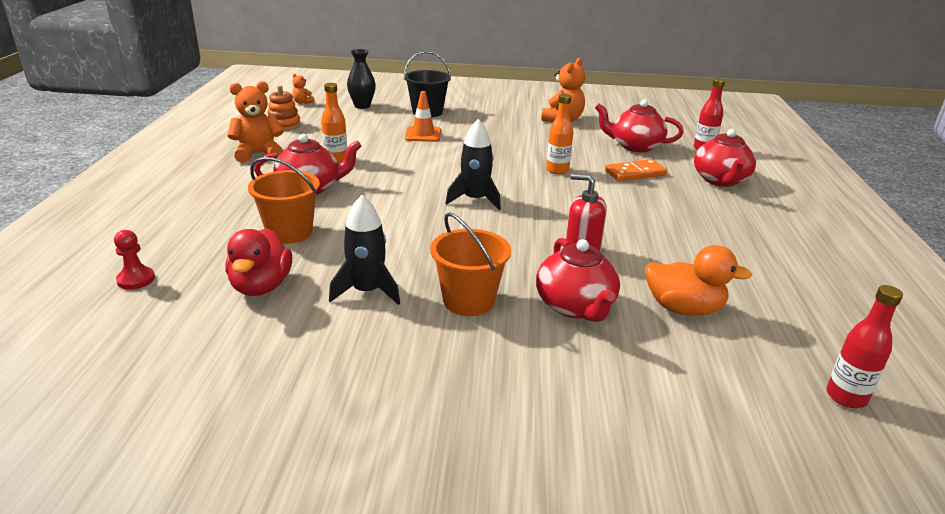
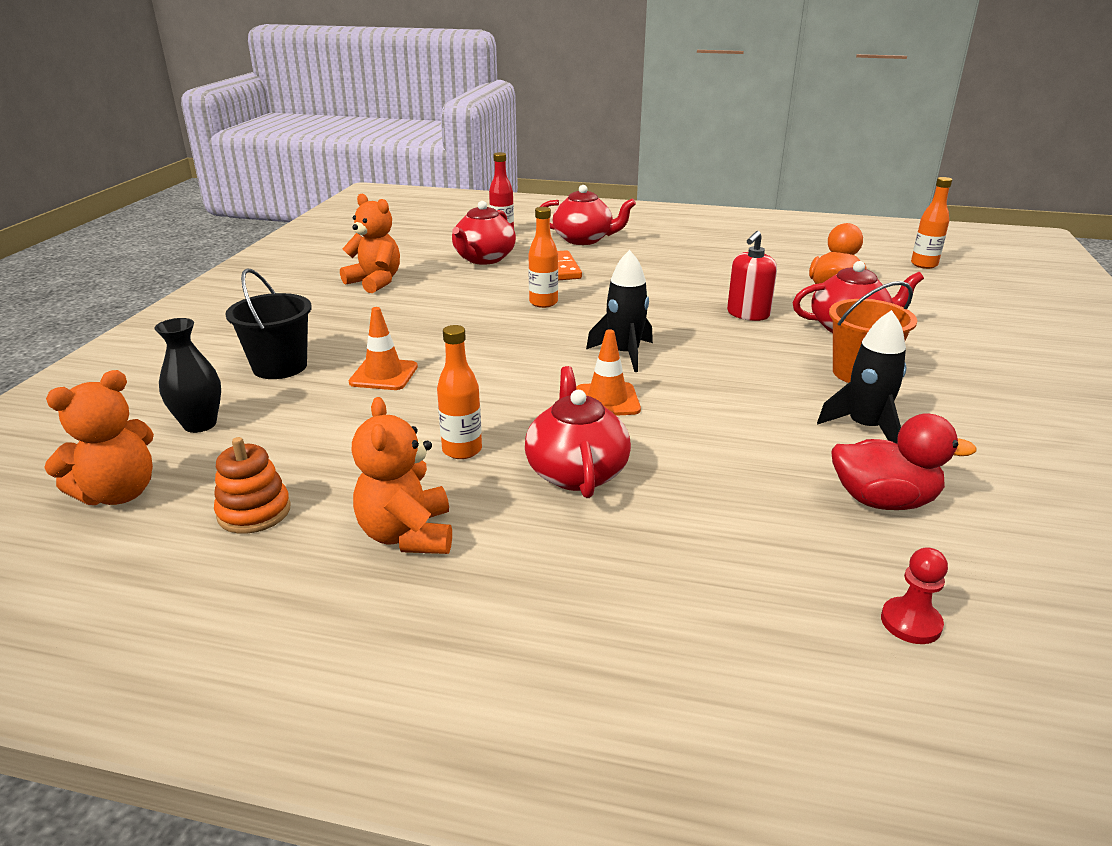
camera: 80 degrees left, 0 degrees up
orange bucket [248,157,320,244] -> none
orange teddy bear [292,73,315,104] -> orange teddy bear [44,370,154,505], size x2.02
red bottle [826,285,903,408] -> orange bottle [911,177,952,269]
none -> orange traffic cone [576,329,641,416]

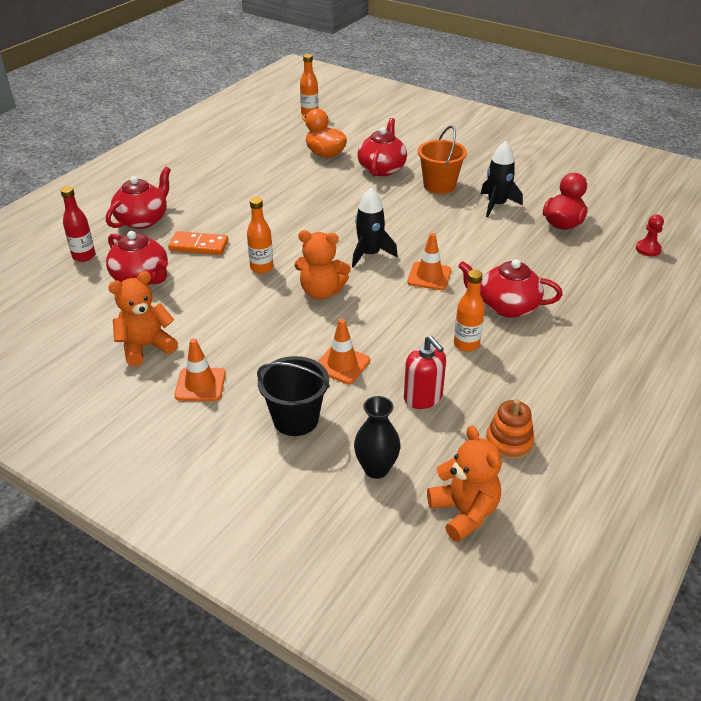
camera: 70 degrees left, 10 degrees up
orange teddy bear [352,397,452,554] -> orange teddy bear moved to [295,230,351,300]
red soap dispenser [727,231,777,321] -> red soap dispenser moved to [404,336,446,409]
none -> orange traffic cone [174,338,226,401]

